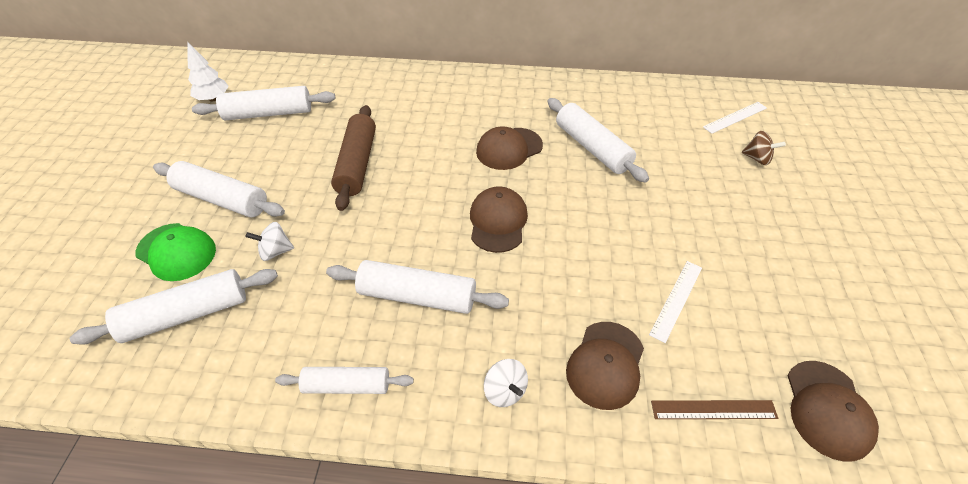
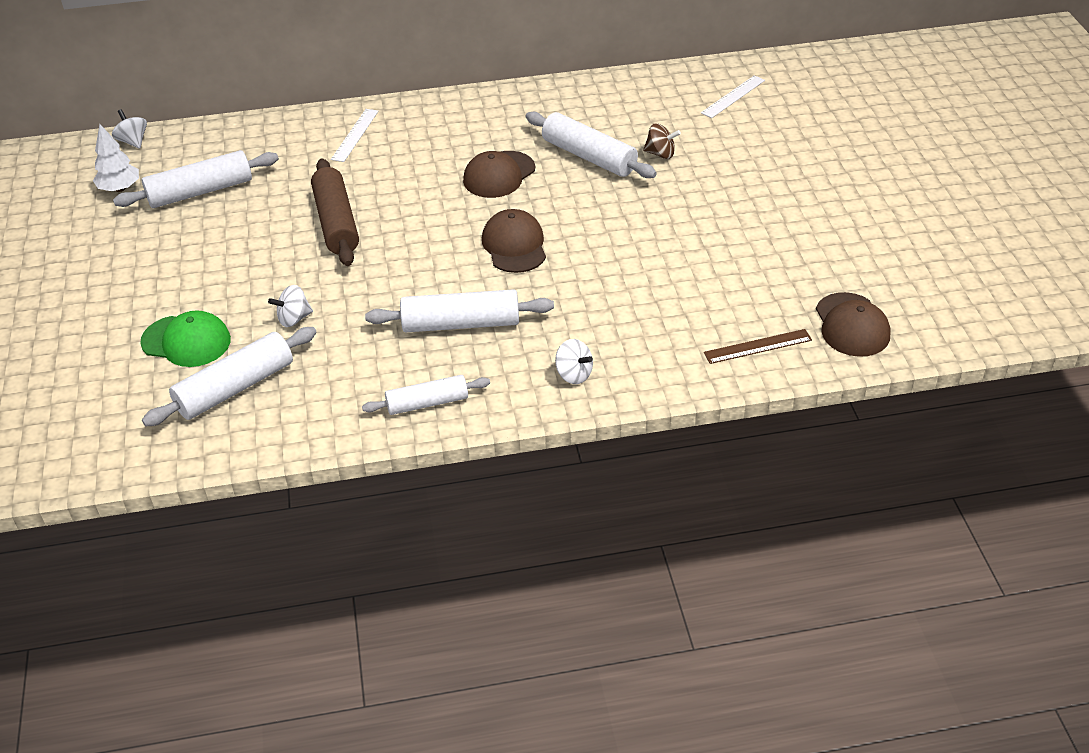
camera: 15 degrees left, 5 degrees down
white rolling pin [153,161,285,218] -> none
brown cap [566,322,644,410] -> none
white ruler [649,261,702,343] -> white ruler moved to [331,109,379,162]
brown spinning top [742,131,786,165] -> brown spinning top moved to [643,123,681,159]
none -> white spinning top [112,109,147,149]

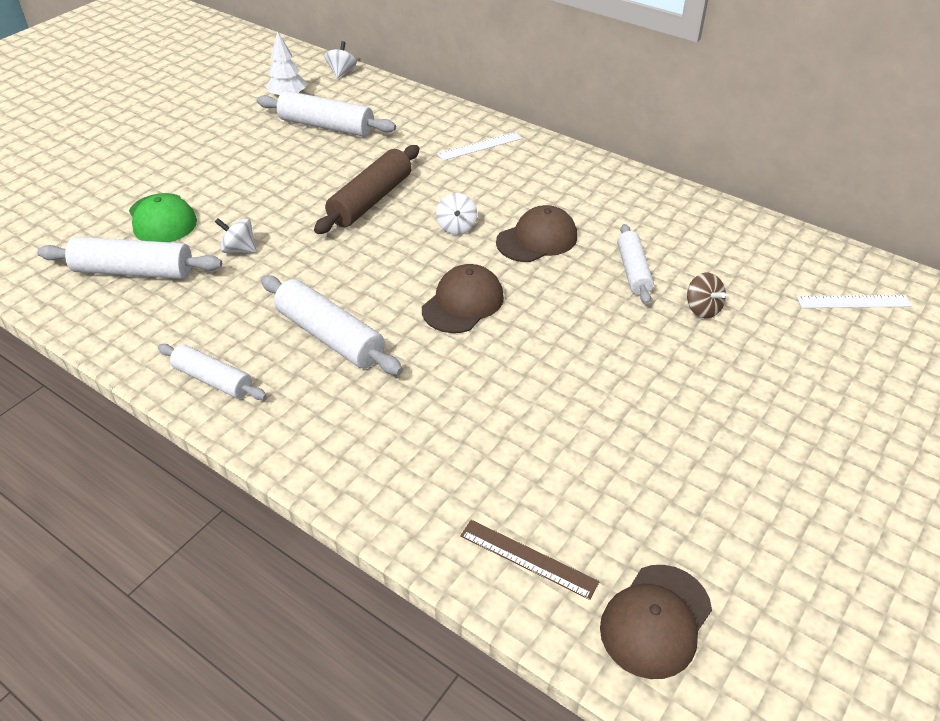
camera: 45 degrees right, 0 degrees up
brown cap [463,151,535,198] -> brown cap turned 150 degrees clockwise [496,205,577,262]
white rolling pin [526,112,657,178] -> white rolling pin [617,224,654,304], size x0.65
white spinning top [555,339,593,384] -> white spinning top moved to [436,193,477,235]

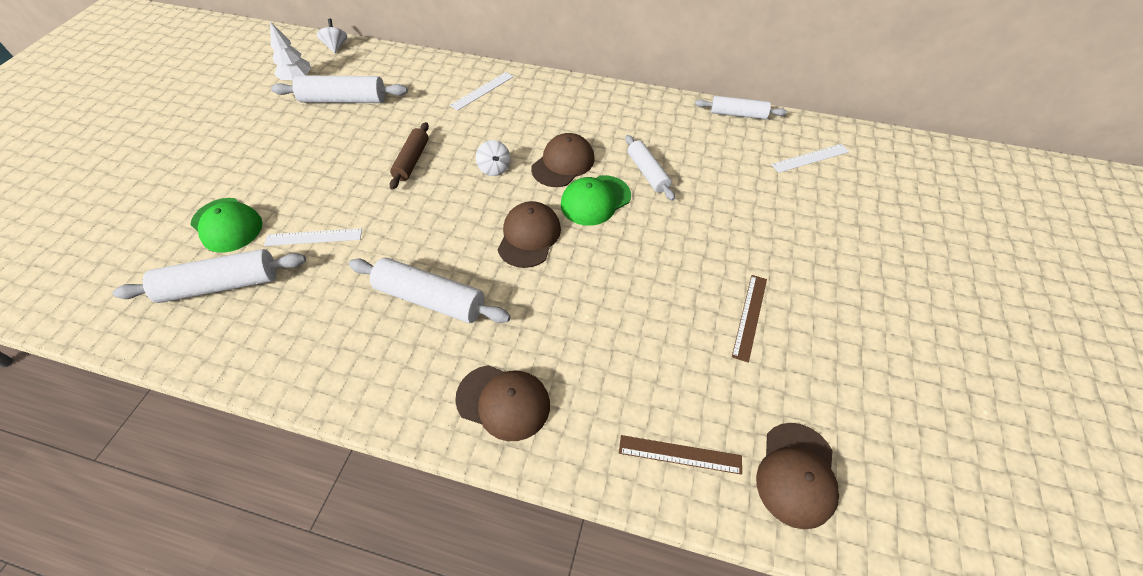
camera: 20 degrees left, 10 degrees up
white rolling pin [158,344,267,400] -> white rolling pin moved to [695,96,787,119]
white spinning top [215,218,257,253] -> white ruler [264,228,362,246]
brown rolling pin [314,145,419,234] -> brown rolling pin [390,122,429,190], size x0.65
brown spinning top [687,273,726,318] -> none
none -> brown cap [455,365,550,441]
none -> green cap [561,175,631,226]
none -> brown ruler [732,275,767,363]

